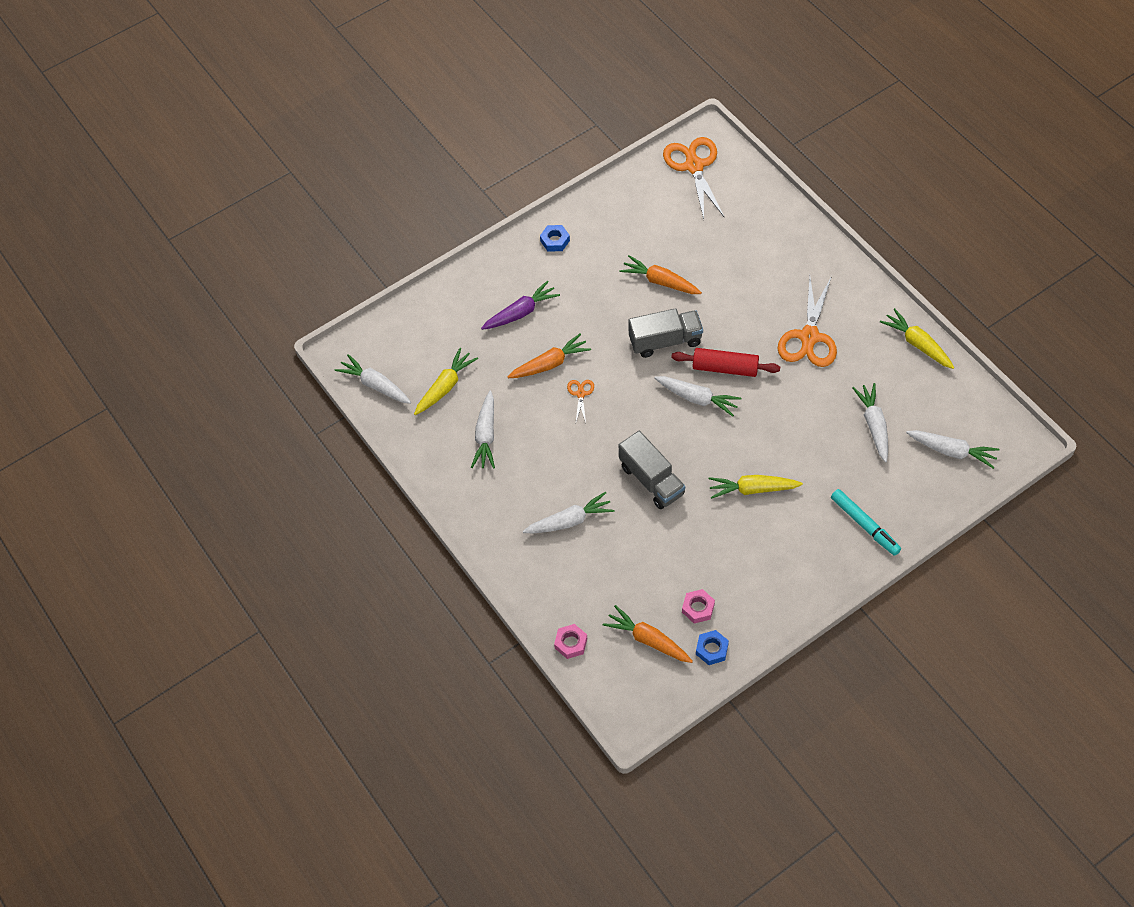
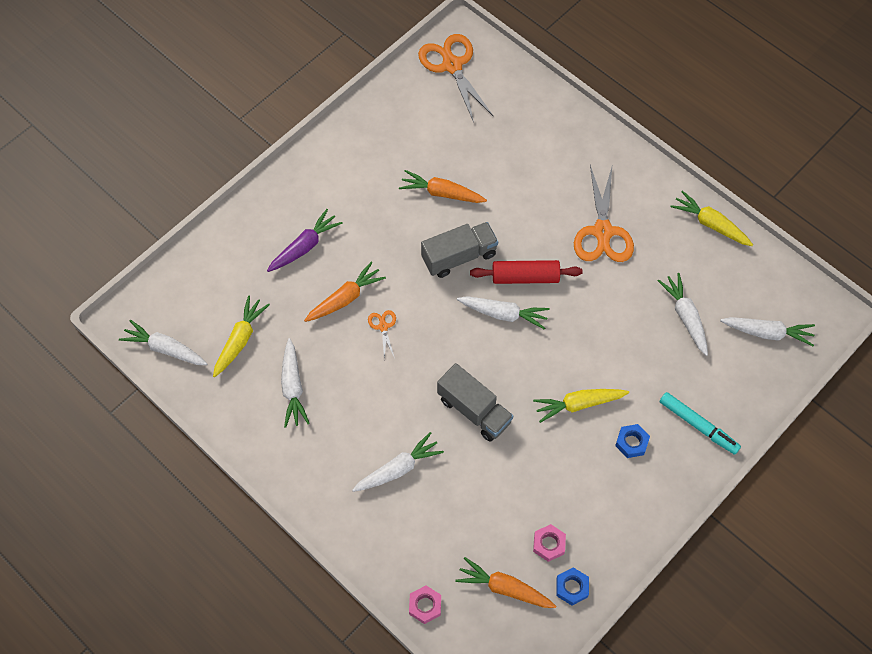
camera: 15 degrees left, 5 degrees up
blue nut [540,225,570,251] -> blue nut moved to [615,424,650,458]

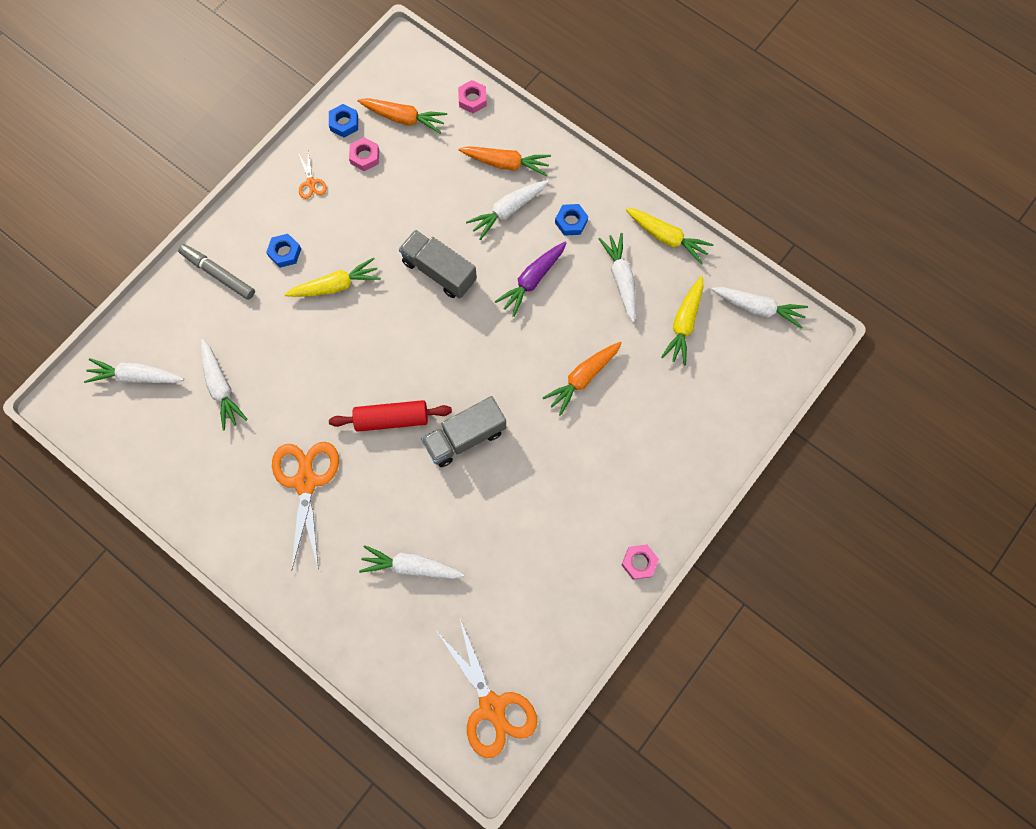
camera: 175 degrees right, 10 degrees up
purple carrot [267,209,343,272] -> purple carrot moved to [495,242,566,317]
orange scissors [368,310,396,359] -> orange scissors moved to [298,150,327,199]
orange carrot [399,170,487,203] -> orange carrot moved to [459,146,551,176]
white carrot [457,296,550,330] -> white carrot moved to [359,545,464,579]
turquoise marker [660,392,741,455] -> grey marker [178,244,255,300]
yellow carrot [670,190,753,246] -> yellow carrot moved to [625,208,714,264]
none -> blue nut [555,204,588,236]
none -> pink nut [622,545,659,580]

